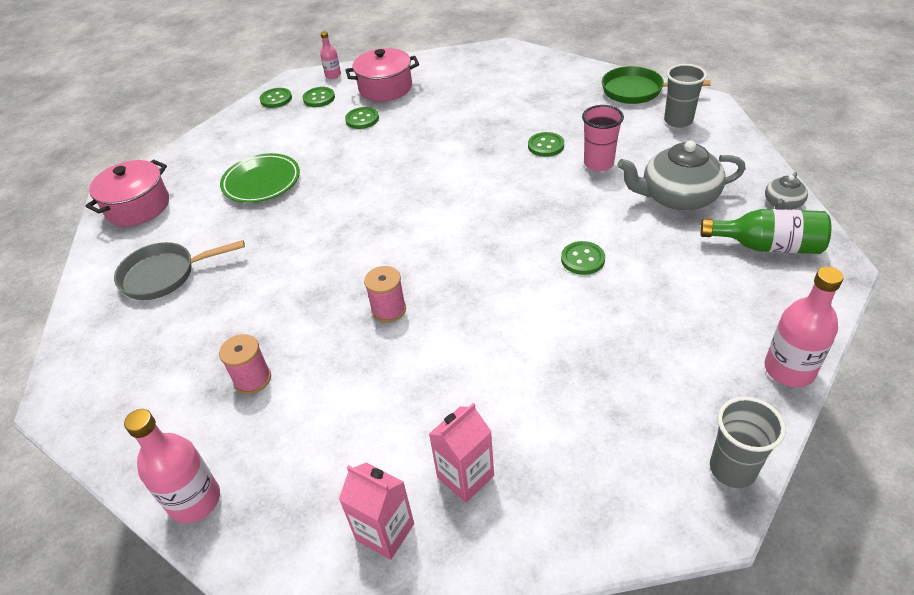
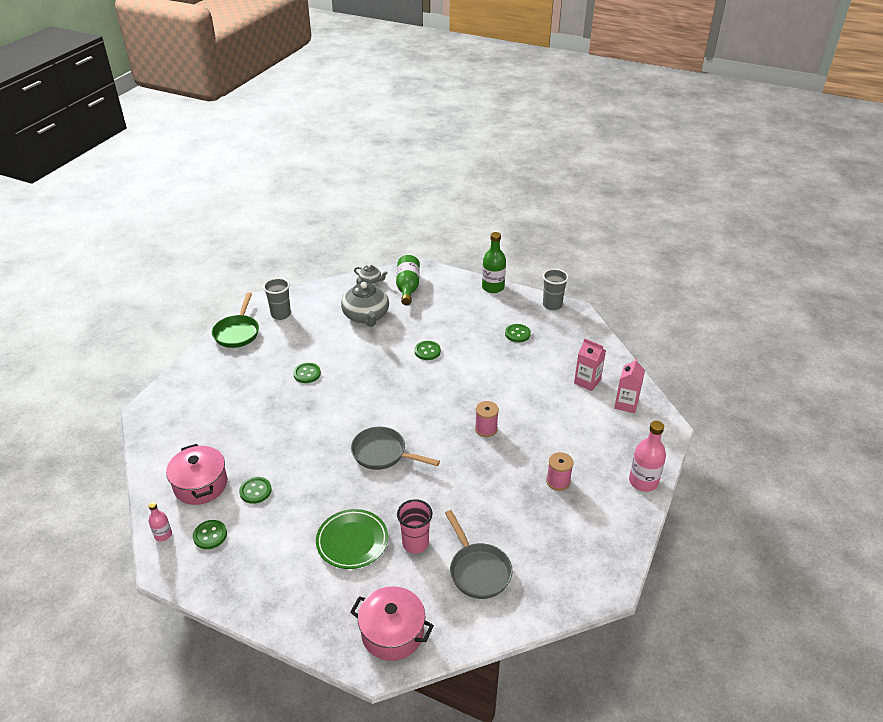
camera: 105 degrees left, 5 degrees down
green button [259,88,292,108] -> green button moved to [505,324,531,342]
pink cup [582,105,624,171] -> pink cup moved to [397,499,432,554]
pink bottle [764,267,844,387] -> green bottle [482,232,506,293]
none -> grey pan [351,427,440,470]

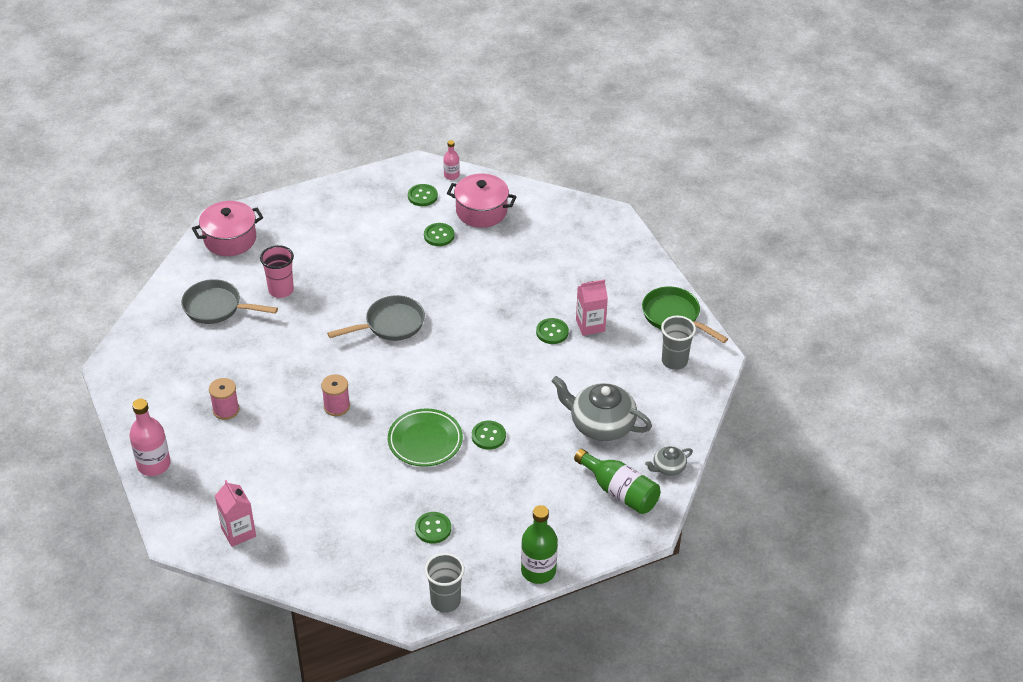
camera: 130 degrees right, 5 degrees up
green plate [316,509,388,569] -> green plate moved to [388,409,463,467]
pink carton [574,338,606,391] -> pink carton moved to [576,279,608,336]

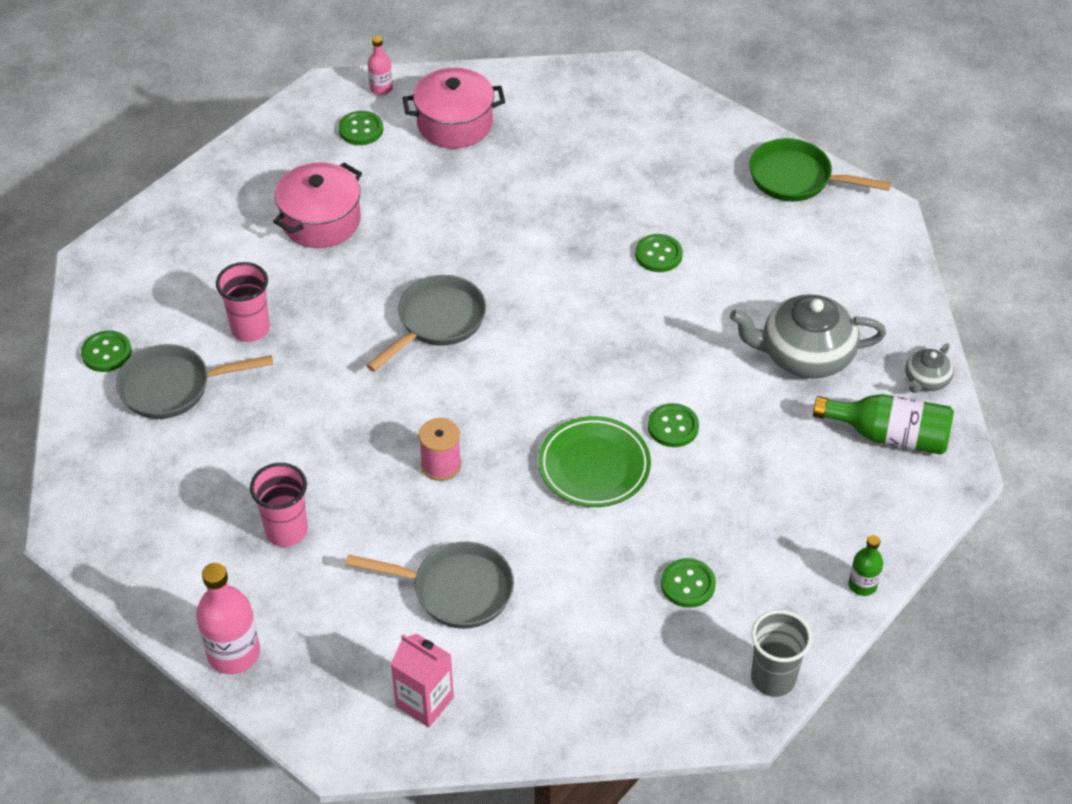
camera: 25 degrees left, 5 degrees up
pink pot [192,201,263,256] -> pink pot moved to [273,162,362,248]
pink spool [209,378,239,420] -> pink cup [250,463,308,547]
green button [424,223,454,246] -> green button moved to [81,330,132,372]
green bottle [521,505,558,584] -> green bottle [849,535,883,596], size x0.56
pink carton [576,279,608,336] -> none
grey cup [661,316,696,370] -> none
none -> grey pan [345,542,514,629]

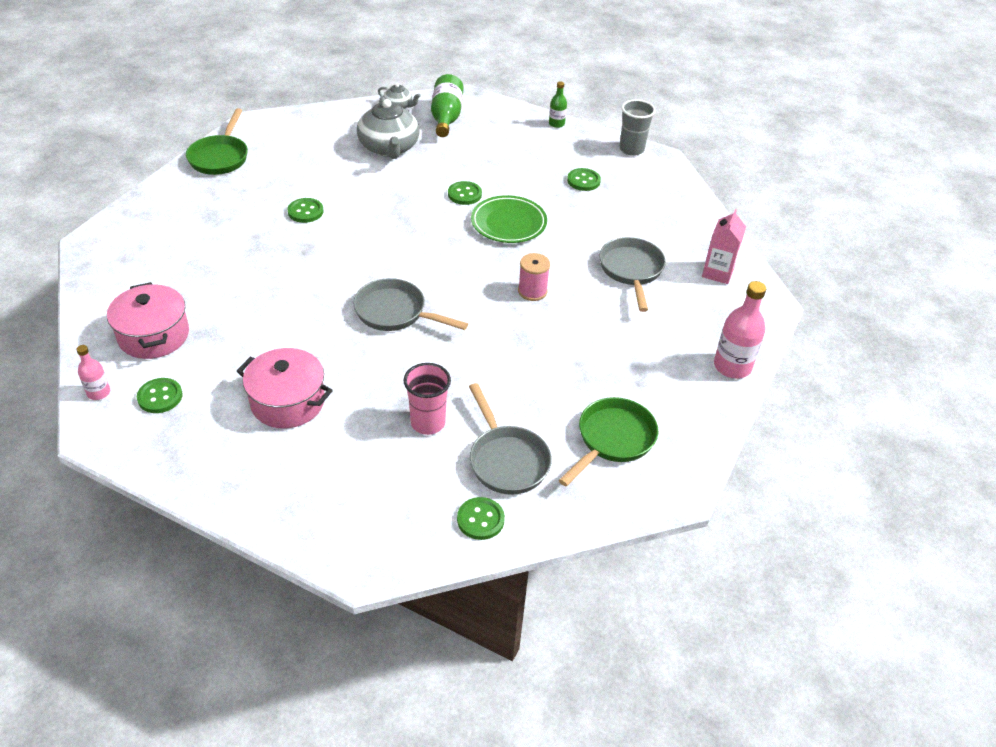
camera: 105 degrees left, 5 degrees down
pink cup [250,463,308,547] -> none
none -> green pan [559,397,658,486]

